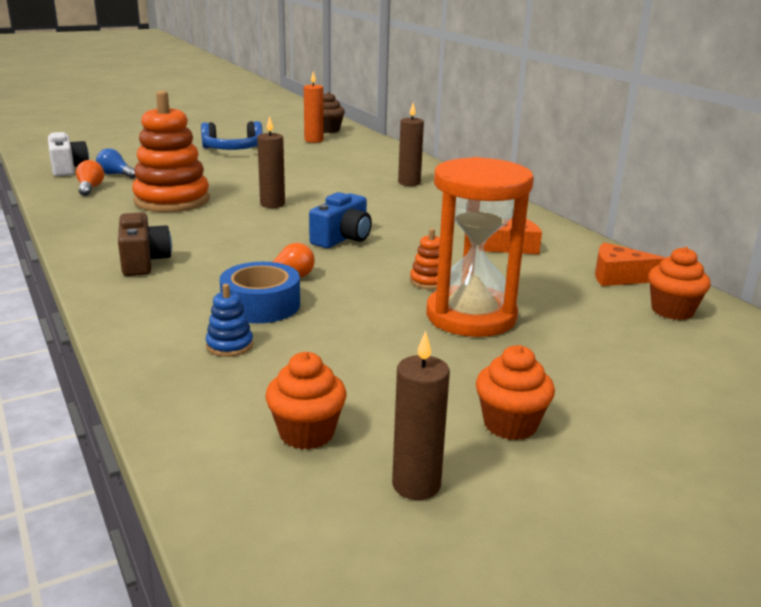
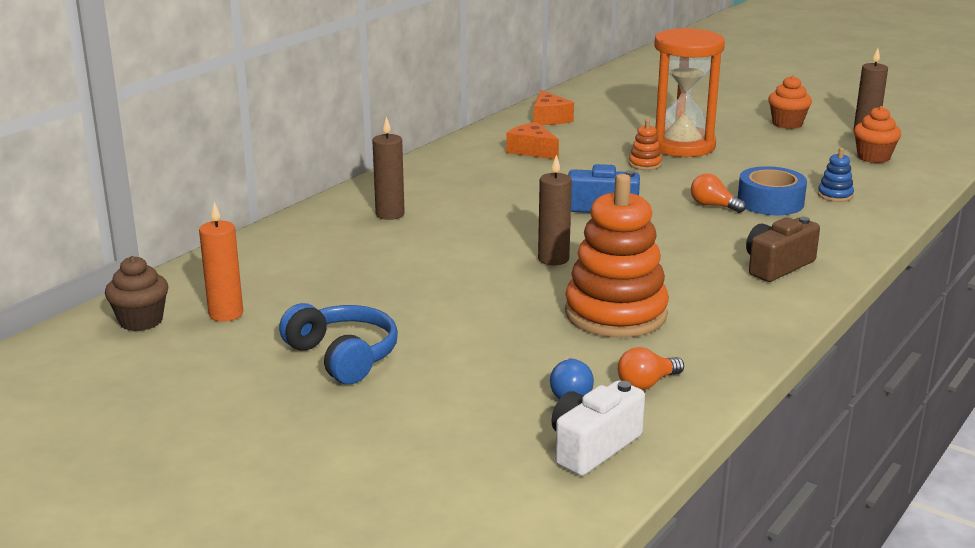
camera: 115 degrees left, 0 degrees up
orange cupcake [648,247,711,320] -> none

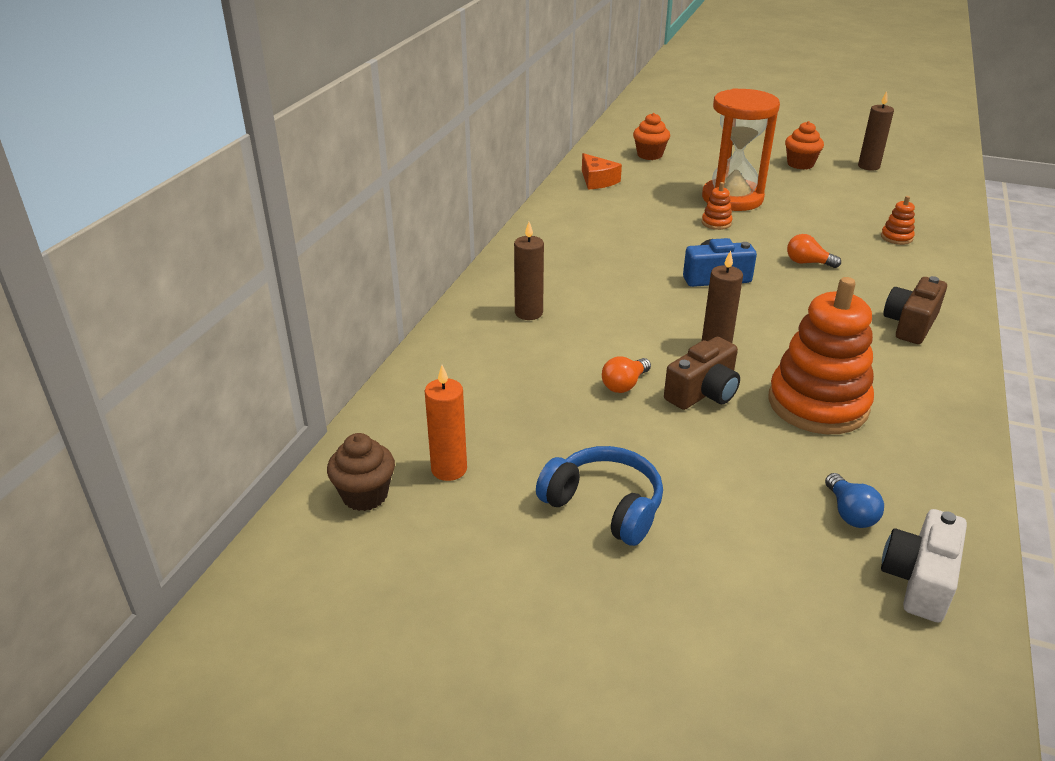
camera: 15 degrees left, 10 degrees up
orange cheese [506,122,559,159] -> none
orange light bulb [618,347,684,390] -> orange light bulb moved to [602,356,651,393]
blue tape [738,166,807,215] -> none
blue stacking toy [818,148,854,202] -> orange stacking toy [881,196,915,245]
orange cupcake [854,106,901,163] -> orange cupcake moved to [633,113,670,160]
none -> brown camera [664,337,740,410]

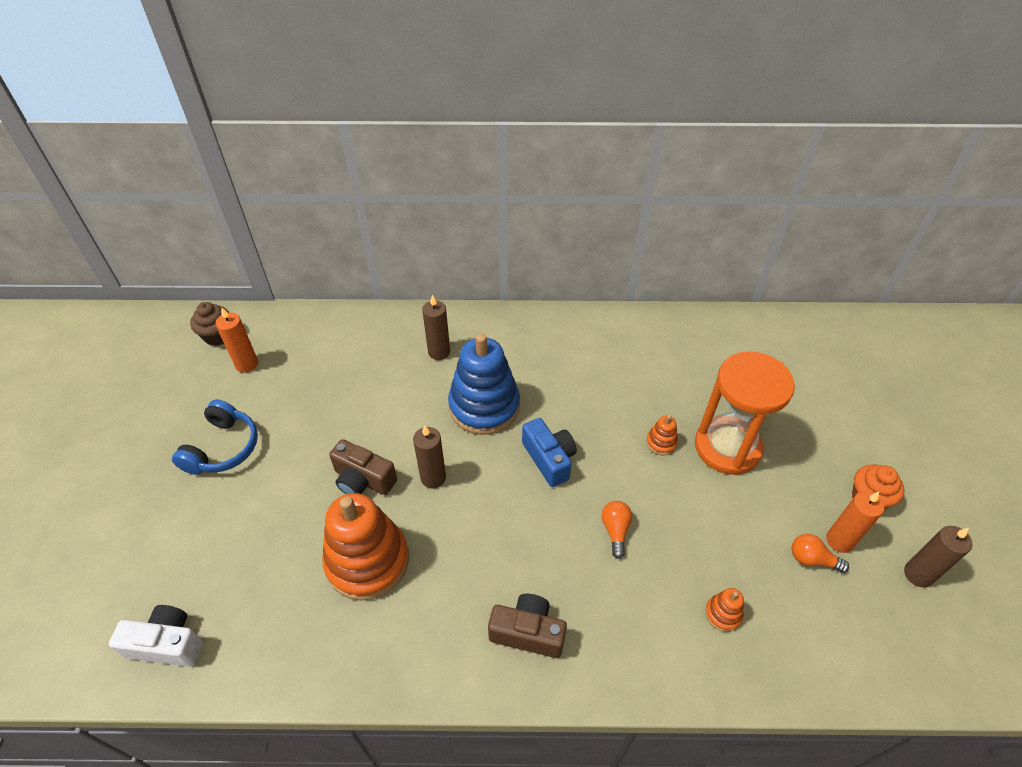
camera: 70 degrees right, 15 degrees up
orange cheese [582,153,622,189] -> none
orange light bulb [602,356,651,393] -> orange light bulb moved to [791,534,849,573]
orange cupcake [633,113,670,160] -> none
blue light bulb [825,473,884,528] -> none
none -> blue stacking toy [448,334,520,435]
none -> orange candle [826,491,885,553]

